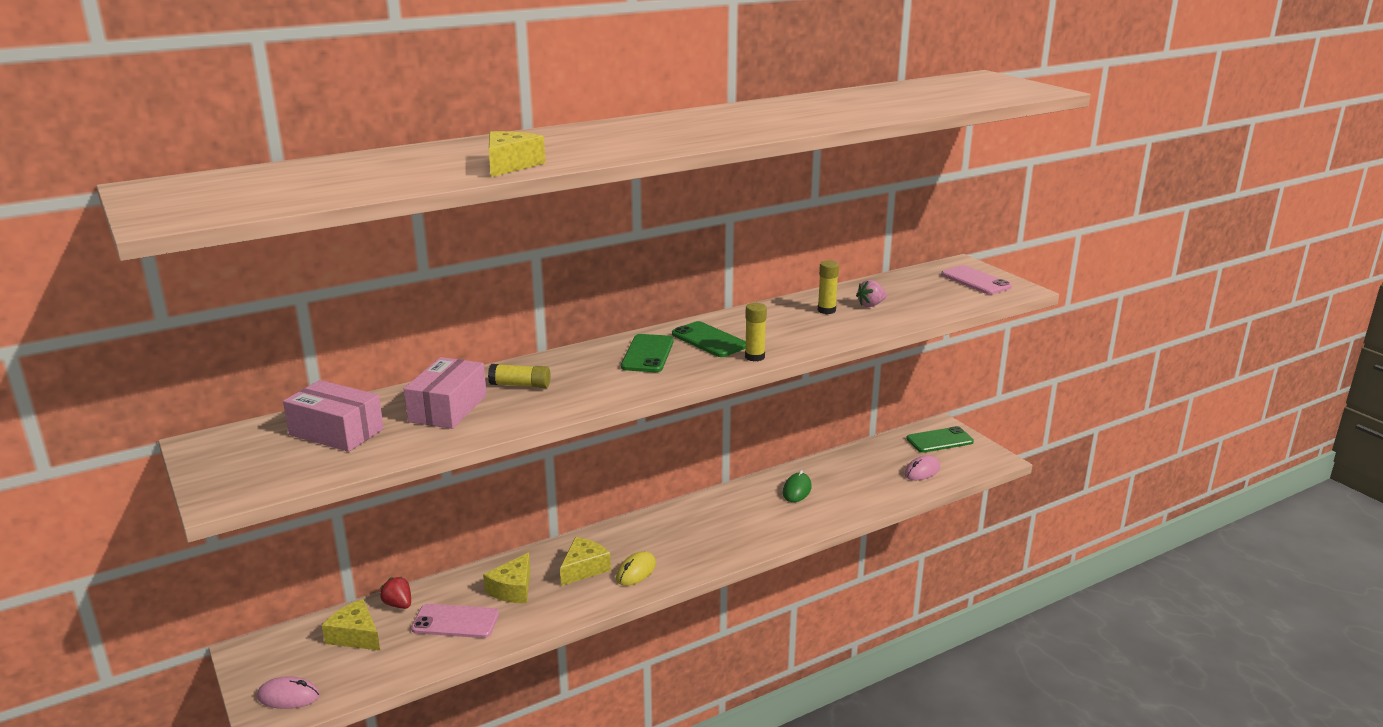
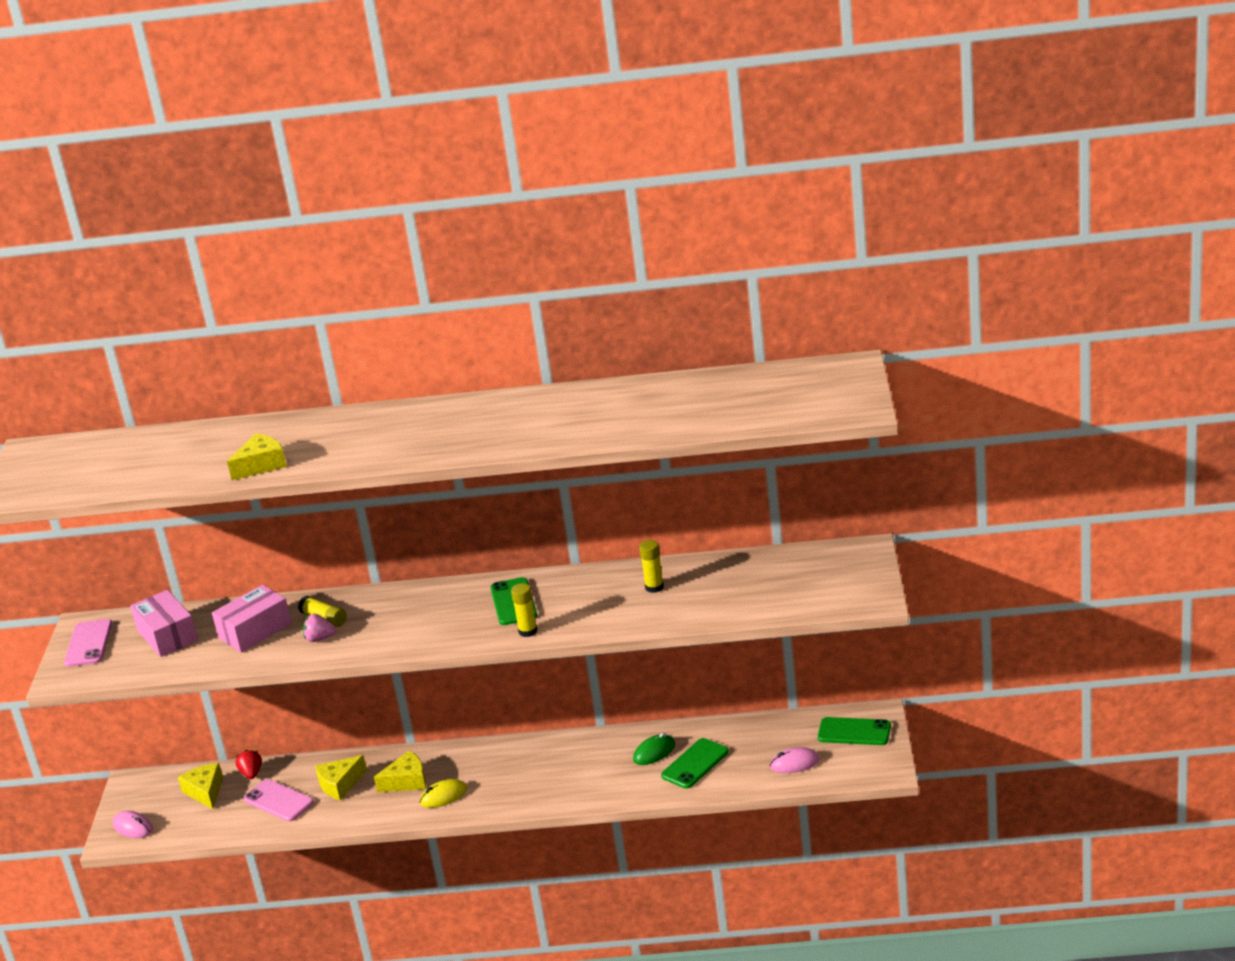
camera: 35 degrees right, 5 degrees up
green phone [621,334,674,372] -> green phone moved to [661,738,729,789]
pink strawberry [856,280,887,307] -> pink strawberry moved to [303,614,336,642]
pink phone [941,265,1012,295] -> pink phone moved to [64,619,112,667]

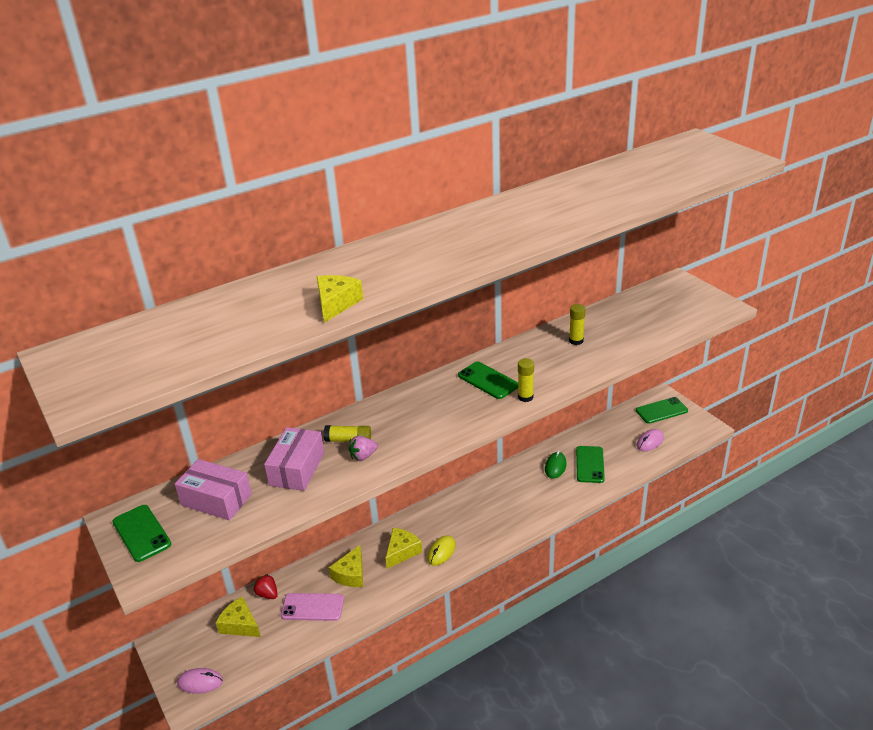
camera: 35 degrees left, 5 degrees up
pink phone [64,619,112,667] -> green phone [112,505,171,562]

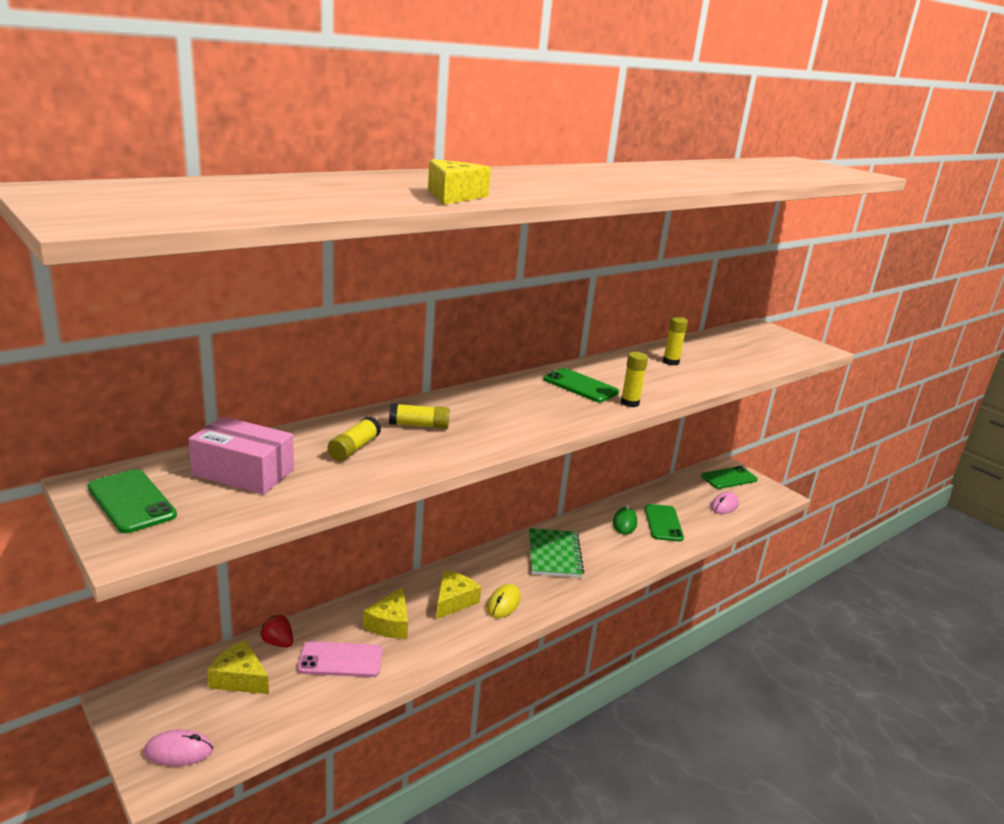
camera: 10 degrees left, 10 degrees down
pink box [264,427,324,491] -> yellow glue stick [328,416,381,461]
pink strawberry [348,436,378,461] -> none
none -> green notebook [529,528,584,578]

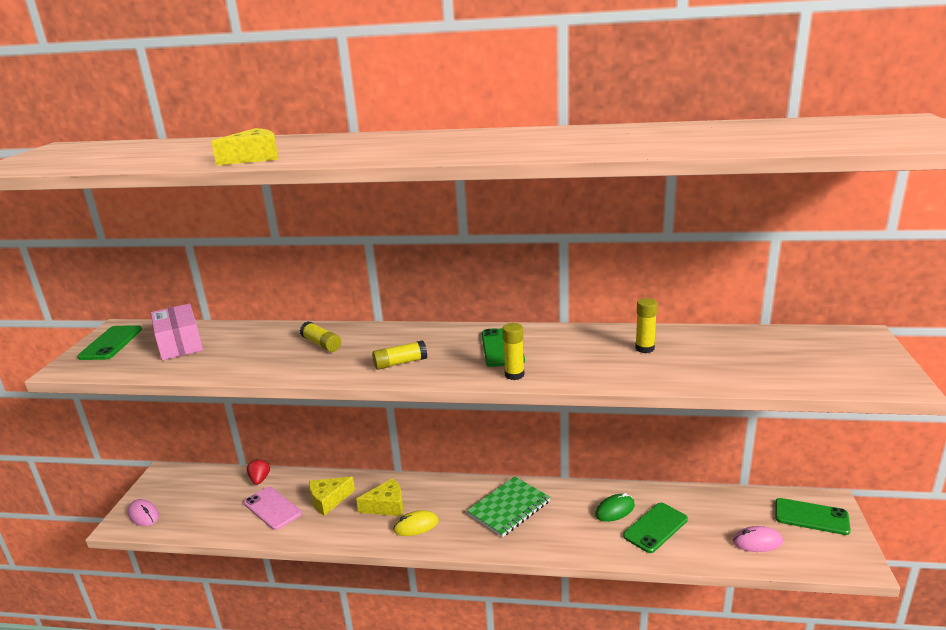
camera: 50 degrees right, 0 degrees up
yellow cheese [207,640,269,694] -> none
yellow glue stick [328,416,381,461] -> yellow glue stick moved to [372,340,427,370]

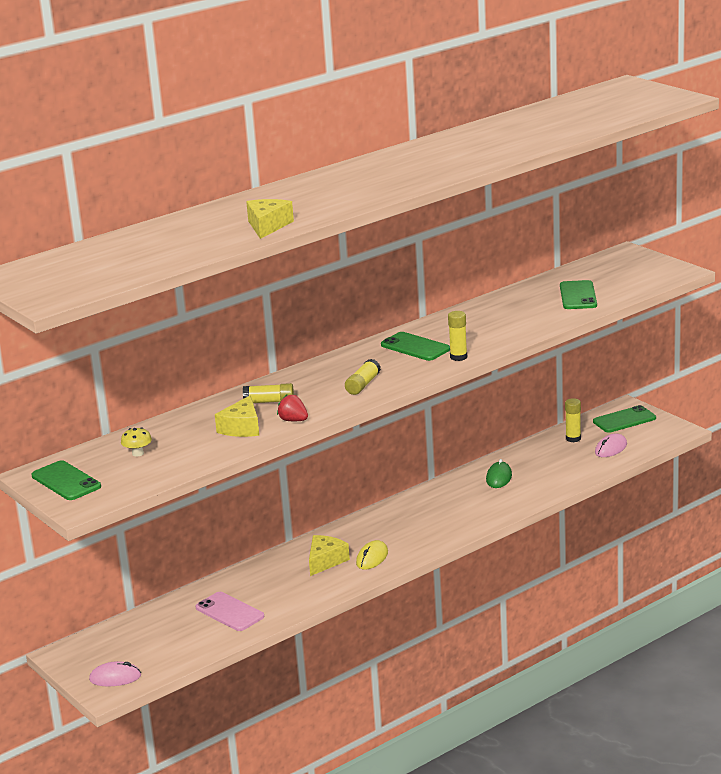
camera: 45 degrees left, 0 degrees up
pink box [151,304,203,360] -> yellow mushroom [121,427,152,457]
pink phone [244,487,302,530] -> pink phone turned 45 degrees clockwise [196,592,264,631]
red strawberry [247,458,270,485] -> red strawberry moved to [277,395,308,421]
yellow cheese [309,477,355,516] -> yellow cheese moved to [215,395,259,437]
green notebook [467,477,550,537] -> none
green phone [623,503,688,553] -> green phone moved to [560,280,597,309]
yellow glue stick [635,298,658,353] -> yellow glue stick moved to [565,398,581,442]

